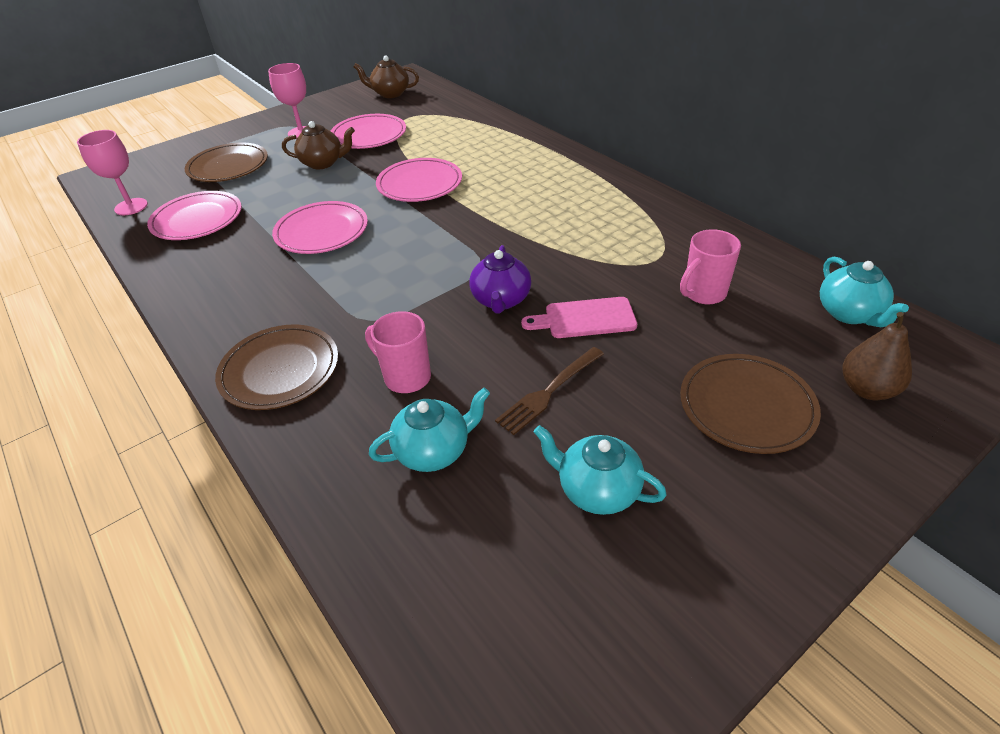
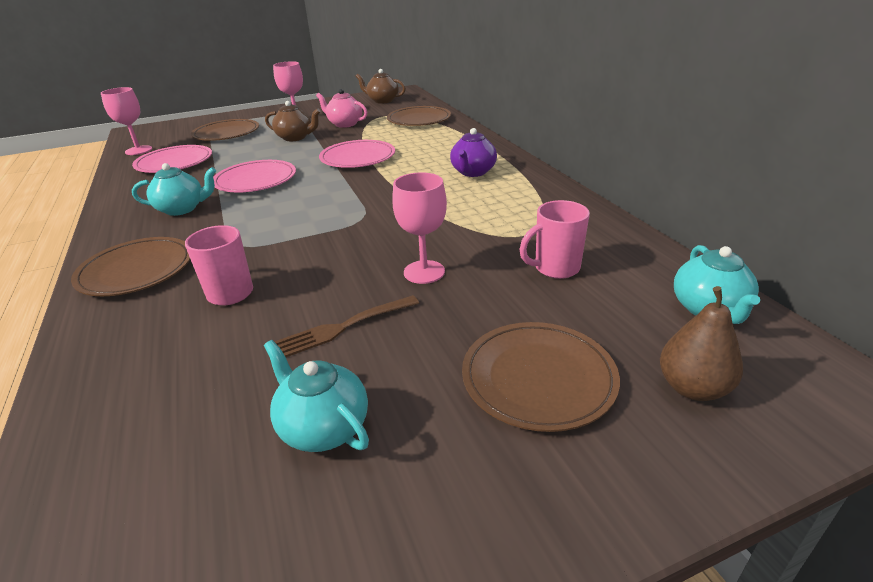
camera: 15 degrees right, 10 degrees down
pink plate [331,114,406,149] -> pink teapot [316,89,367,128]
turquoise teapot [369,388,490,472] -> turquoise teapot moved to [132,163,216,216]
purple teapot [469,245,531,313] -> purple teapot moved to [450,128,497,177]
pink cutting board [521,297,637,338] -> pink goblet [392,172,447,284]
none -> brown plate [387,106,451,126]

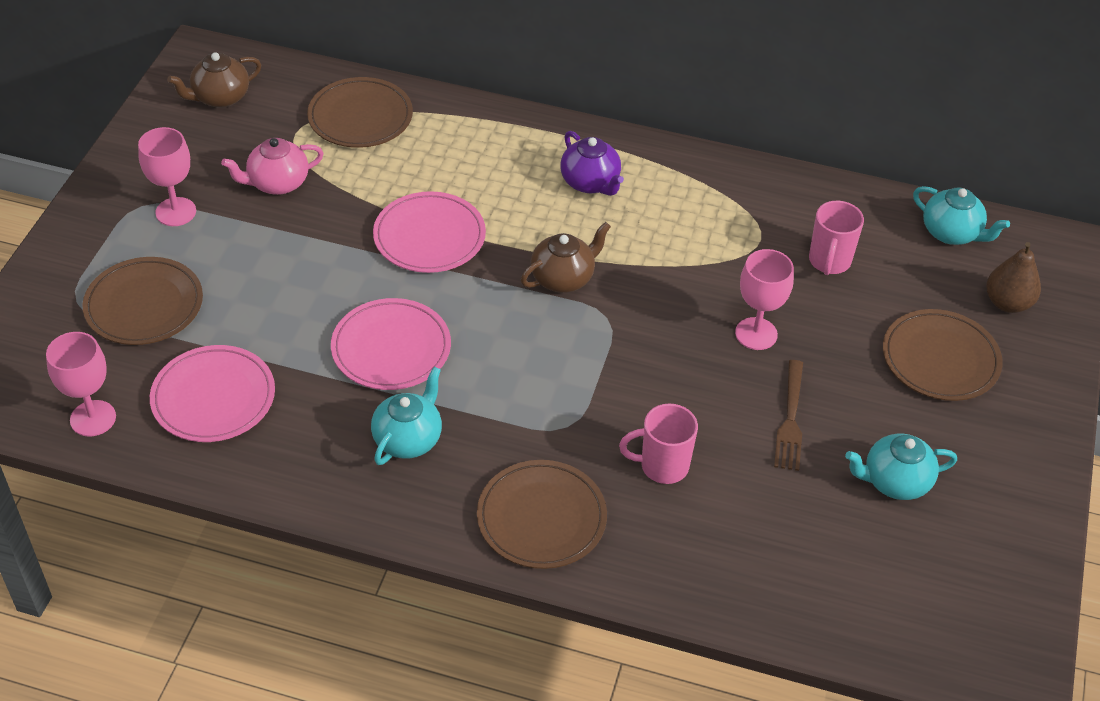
camera: 55 degrees left, 15 degrees up
brown teapot [265,101,321,141] -> brown teapot moved to [521,222,611,293]

